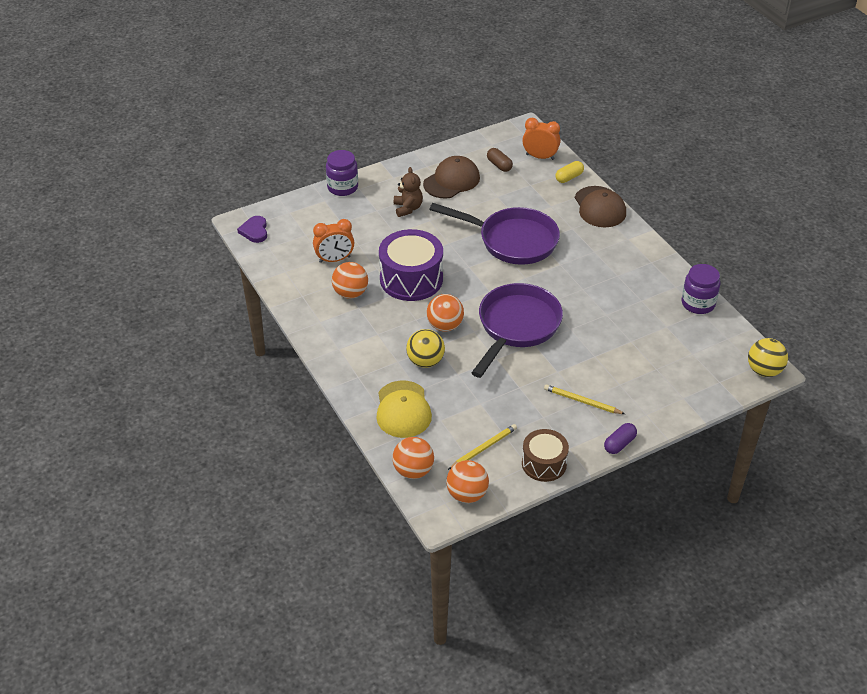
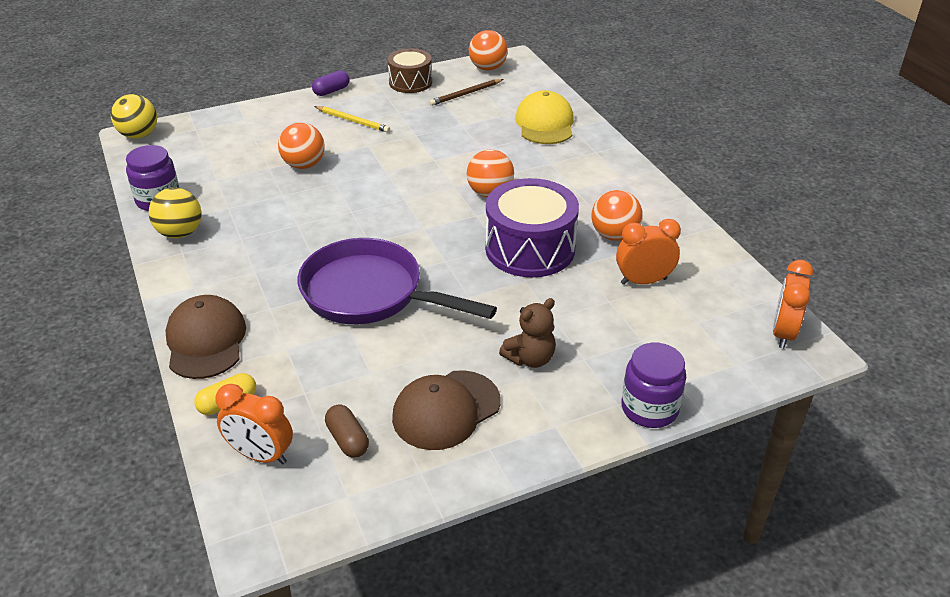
camera: 175 degrees left, 5 degrees down
purple heart [237,216,267,243] -> orange clock [773,260,813,349]
orange ball [392,437,434,479] -> orange ball moved to [278,123,325,169]
brown teddy bear [394,167,423,217] -> brown teddy bear turned 120 degrees counterclockwise [499,298,556,368]
yellow ball [406,329,445,368] -> yellow ball moved to [149,188,202,238]
yellow pencil [448,424,517,470] -> brown pencil [429,79,503,106]
purple pan [471,283,563,378] -> none

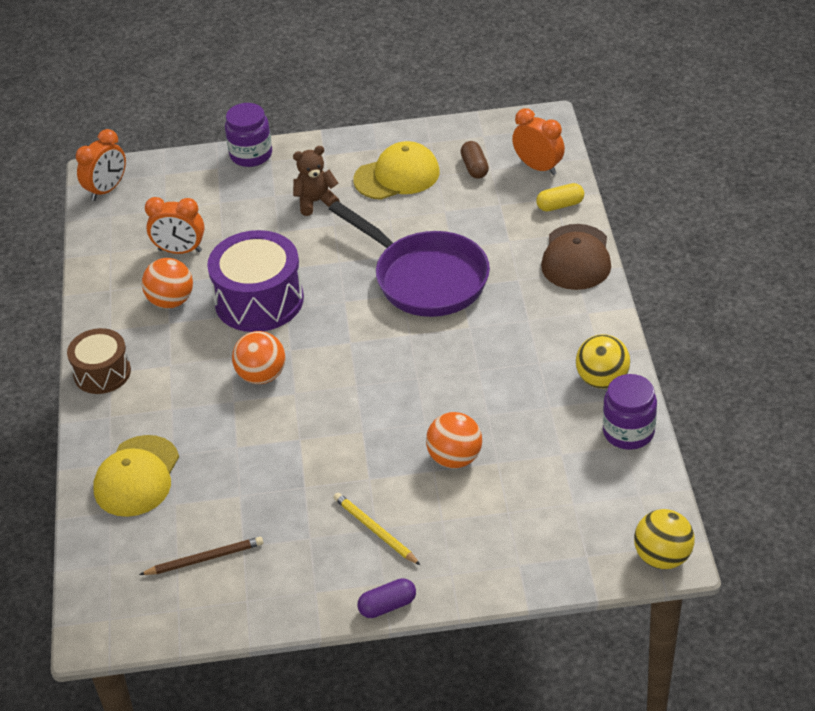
camera: 160 degrees left, 5 degrees up
brown drum [387,48,432,93] -> brown drum moved to [67,328,131,394]
brown cap [392,370,501,450] -> yellow cap [353,141,440,200]
orange ball [469,30,508,71] -> none

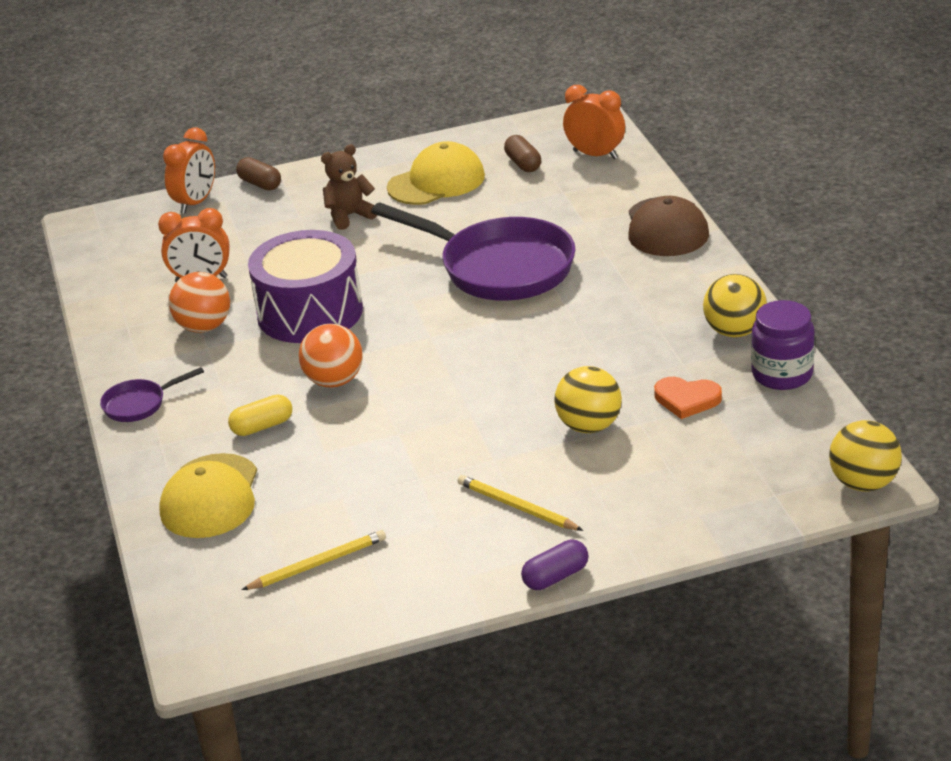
camera: 10 degrees left, 10 degrees down
brown drum [67,328,131,394] -> purple pan [100,367,204,422]
orange clock [76,129,126,201] -> orange clock moved to [163,128,215,213]
brown pencil [139,537,264,575] -> yellow pencil [242,530,386,590]
purple jar [225,103,272,167] -> brown capsule [236,157,281,190]
orange ball [426,412,482,469] -> yellow ball [554,366,622,433]
yellow capsule [536,183,584,211] -> yellow capsule moved to [228,394,292,436]
none -> orange heart [654,377,722,419]

